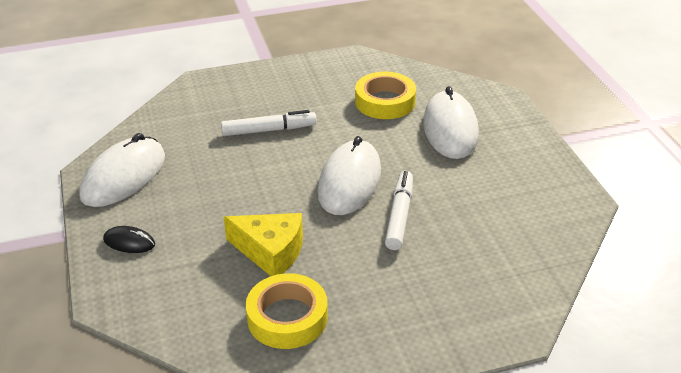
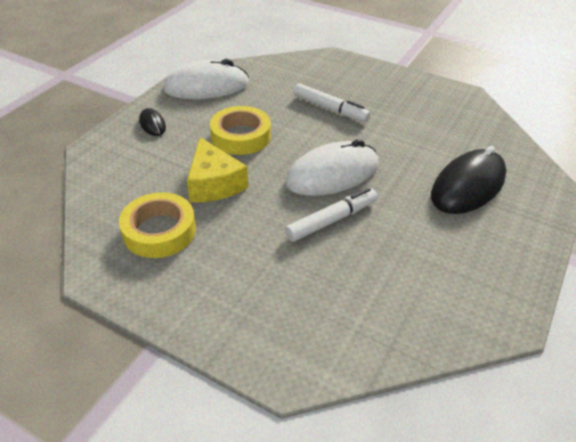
camera: 45 degrees right, 5 degrees up
yellow tape [355,72,416,119] -> yellow tape moved to [210,106,271,155]
white mouse [423,86,479,159] -> black mouse [431,146,506,214]

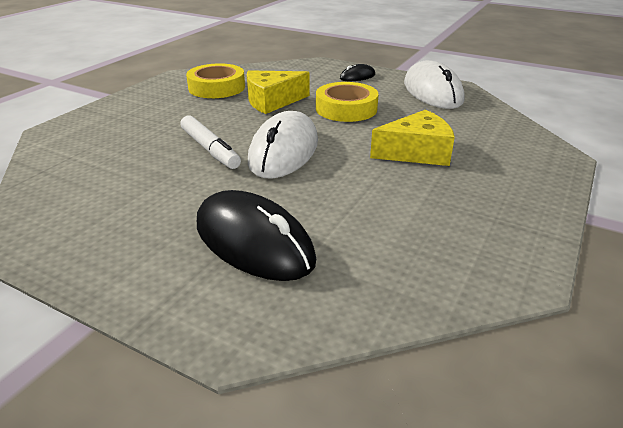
camera: 90 degrees right, 10 degrees down
white mouse [285,139,379,196] -> white mouse turned 45 degrees clockwise [248,111,318,178]
white marker [294,83,370,122] -> yellow cheese [370,109,455,166]

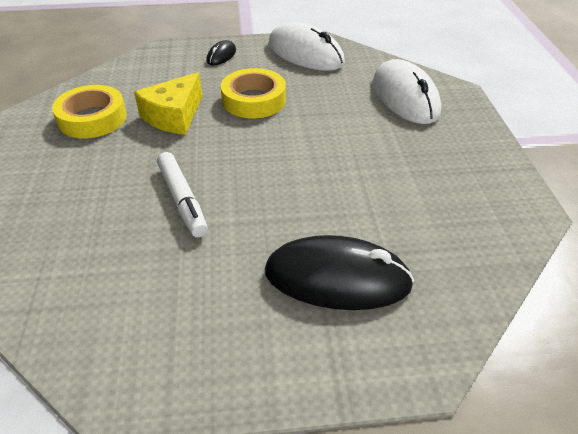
camera: 35 degrees left, 10 degrees up
white marker [181,115,241,169] -> white marker turned 45 degrees clockwise [157,152,208,237]
white mouse [248,111,318,178] -> white mouse moved to [373,59,441,124]
yellow cheese [370,109,455,166] -> none

